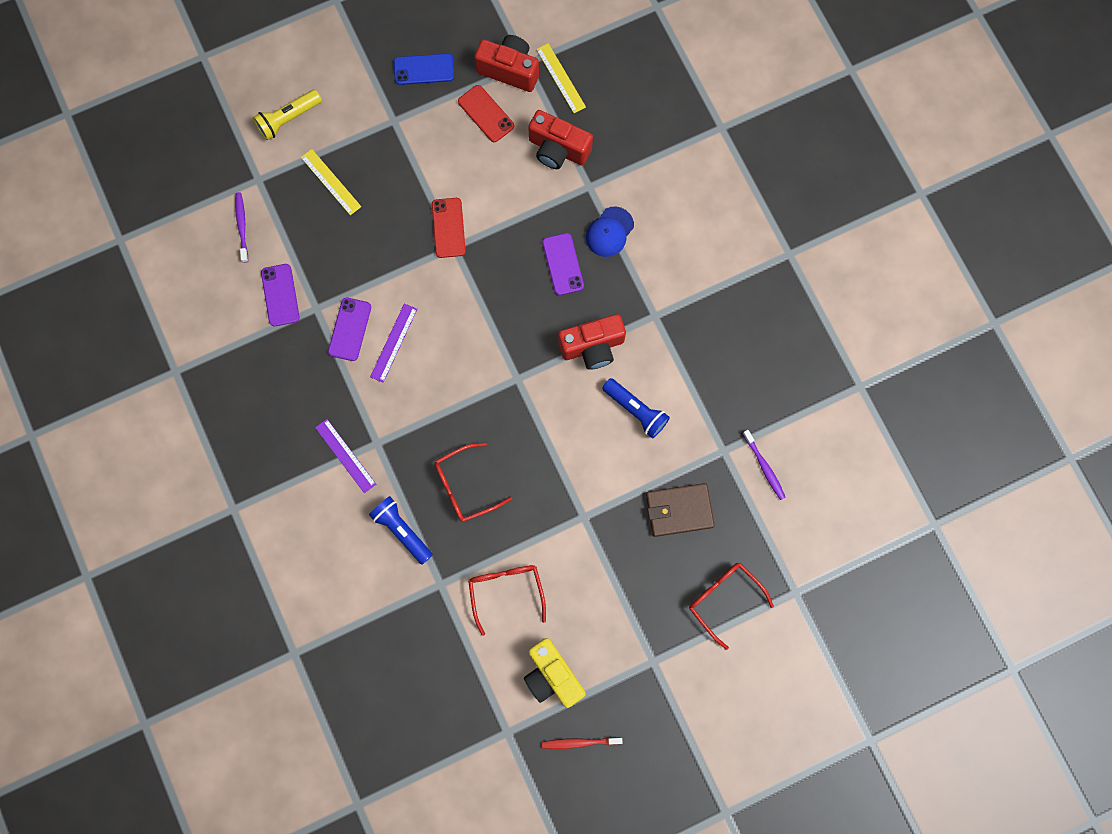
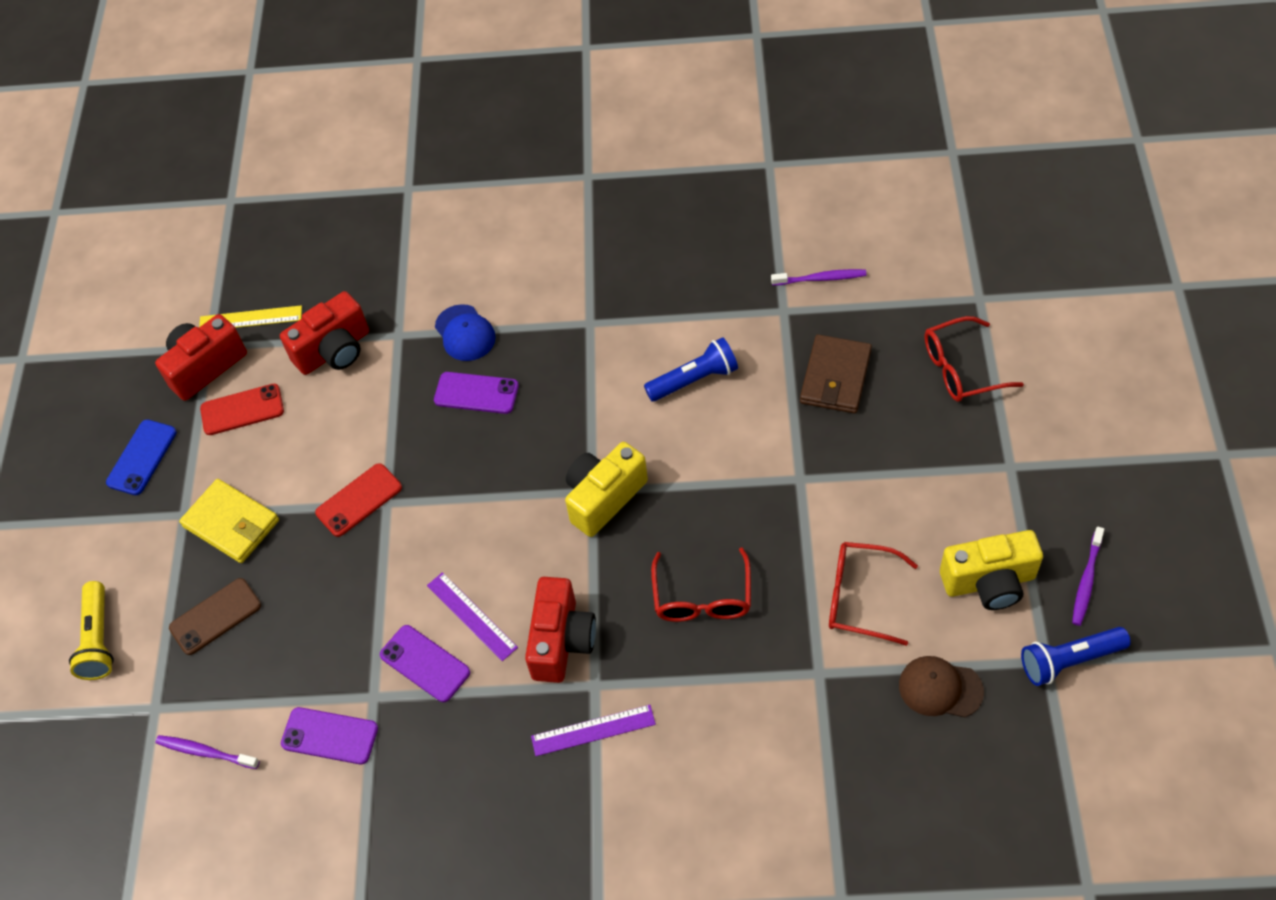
camera: 60 degrees left, 20 degrees down
yellow ruler [301,149,361,215] -> brown phone [169,578,261,655]
blue flashlight [369,496,433,565] -> blue flashlight moved to [1021,627,1131,686]
red phone [432,198,466,258] -> red phone turned 60 degrees counterclockwise [315,463,402,537]
red toothbrush [542,737,623,749] -> purple toothbrush [1072,527,1104,626]
red camera [558,314,626,370] -> red camera moved to [525,577,596,683]
none -> yellow wallet [179,479,279,563]
none -> yellow camera [565,442,648,537]
none -> brown cap [899,656,984,717]

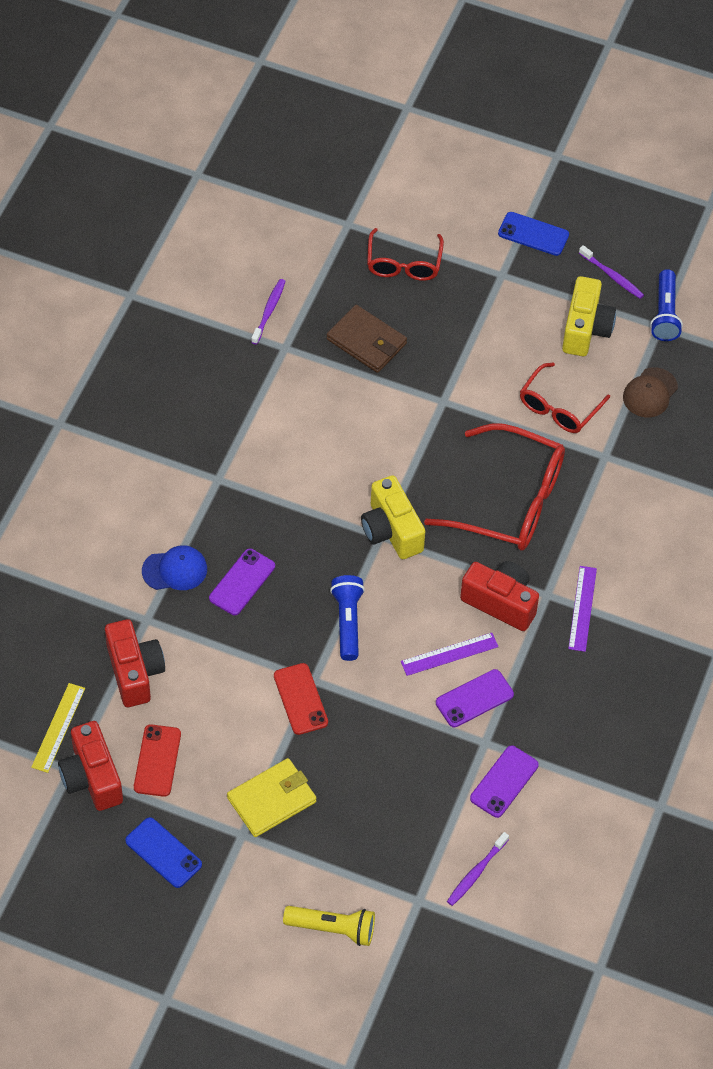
camera: 75 degrees left, 0 degrees up
brown phone [169,578,261,655] -> none
blue flashlight [644,337,738,402] -> blue flashlight moved to [330,575,365,661]
red glasses [651,547,751,622] -> red glasses [424,423,565,551], size x1.68
none -> blue phone [498,212,569,256]

